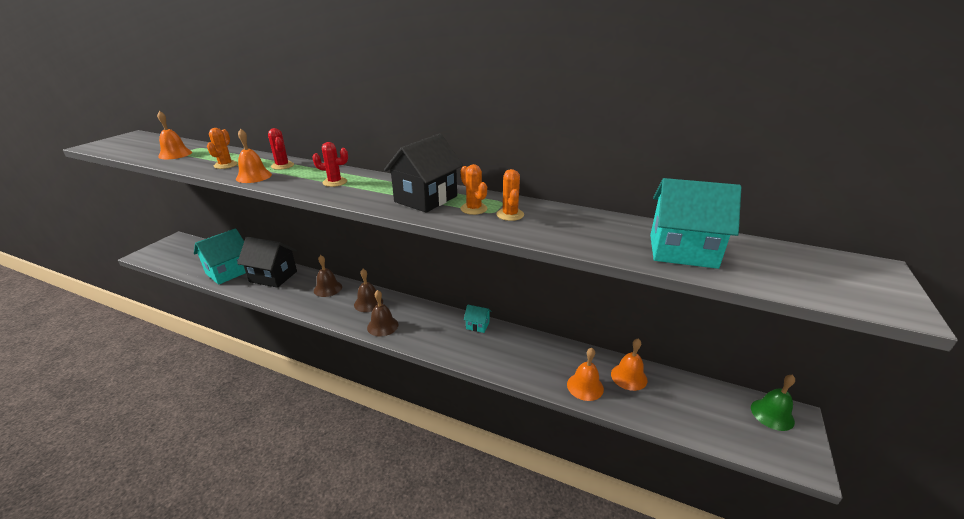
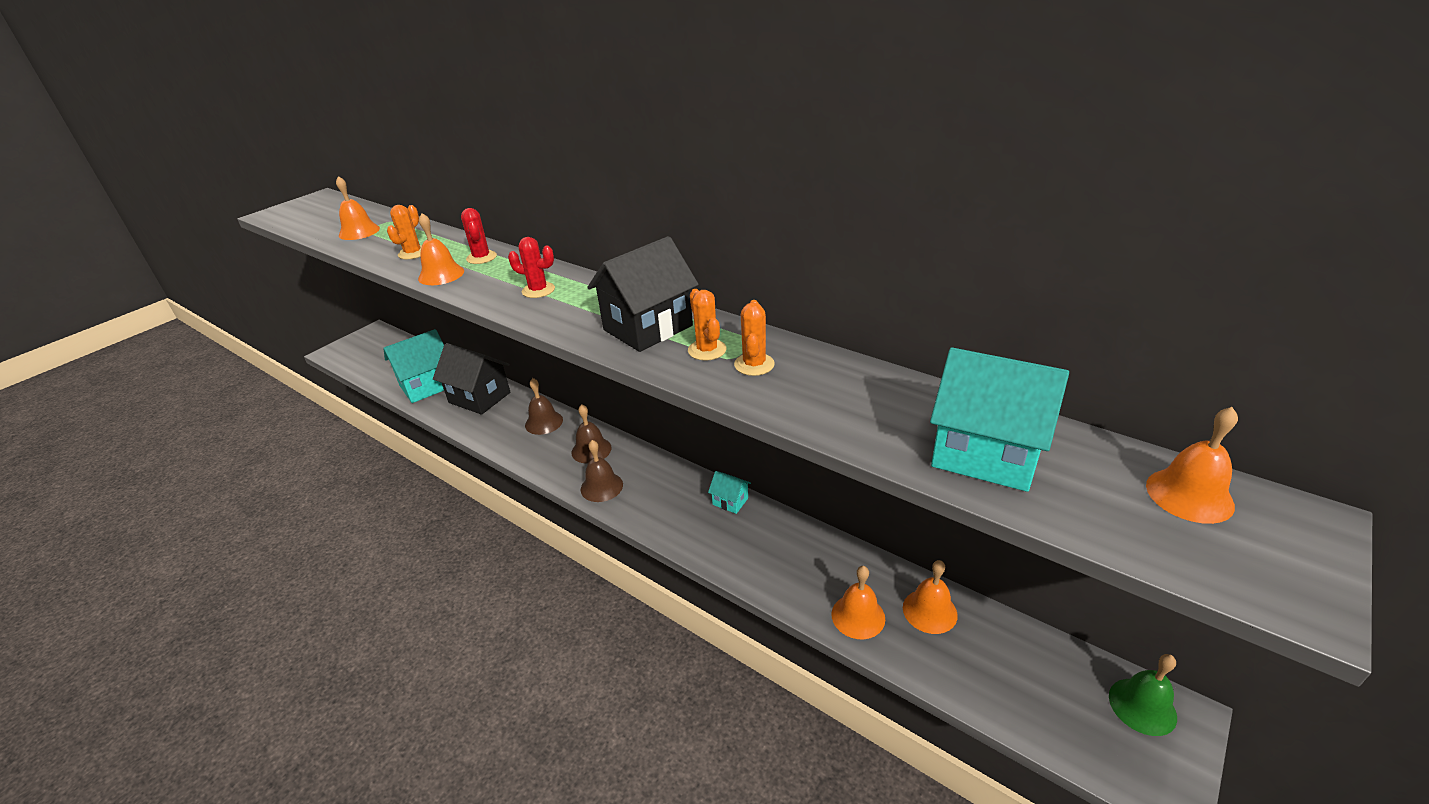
camera: 15 degrees right, 5 degrees up
none -> orange bell [1146,407,1238,524]

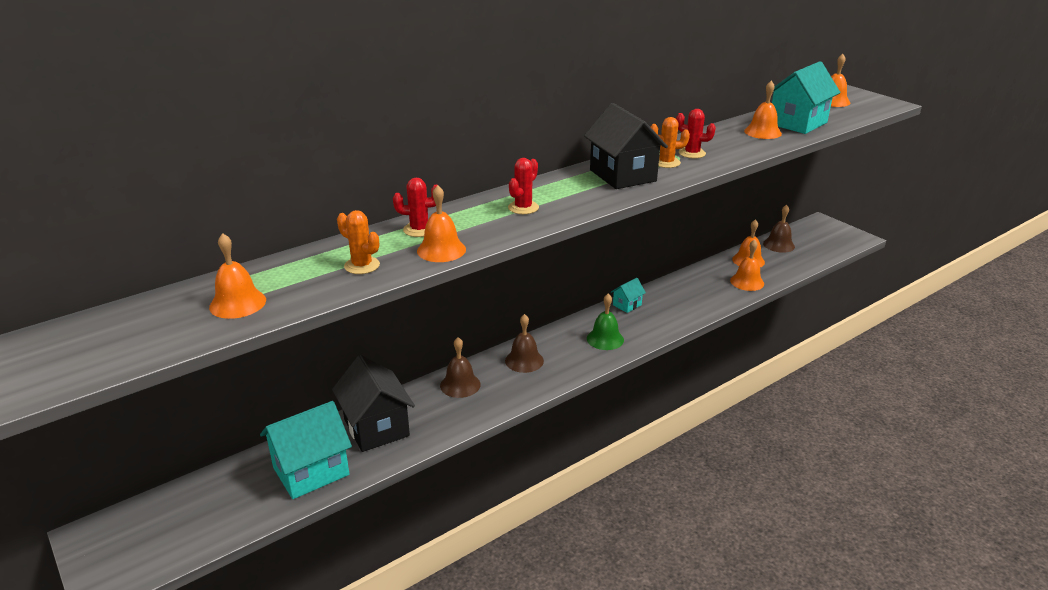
camera: 75 degrees left, 5 degrees down
turquoise house [383,329,444,403] -> turquoise house turned 75 degrees clockwise [260,401,352,499]
black house [433,343,510,415] -> black house turned 75 degrees counterclockwise [332,355,415,452]
brown bell [581,440,623,502] -> brown bell moved to [763,205,795,253]
orange cactus [734,300,775,376] -> red cactus [676,109,716,158]
green bell [1109,654,1177,736] -> green bell moved to [587,294,624,350]
none -> orange bell [744,81,782,139]

